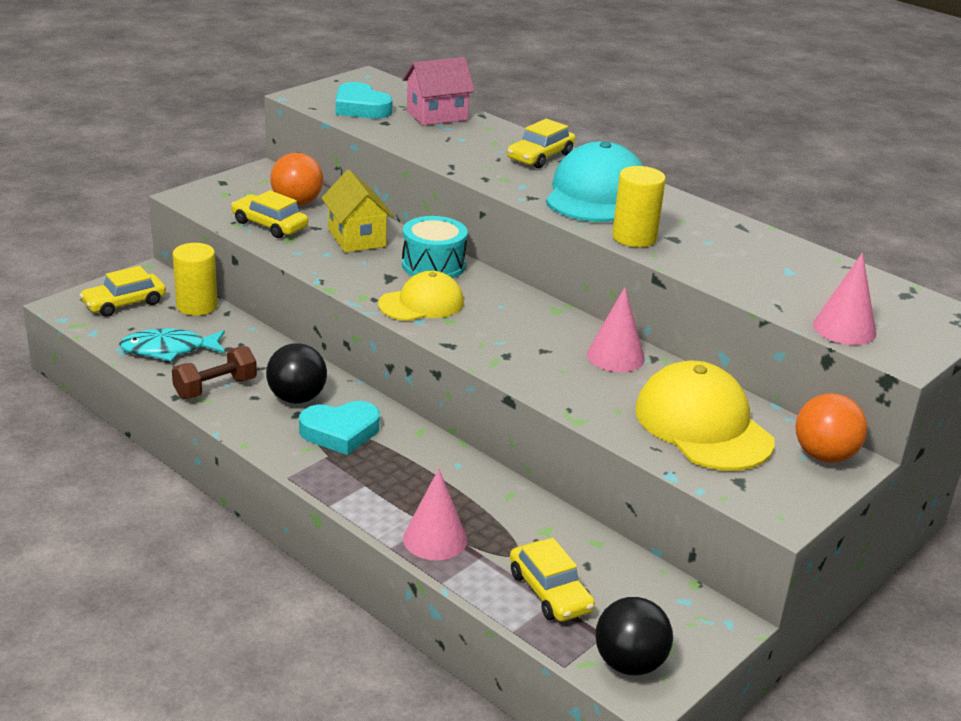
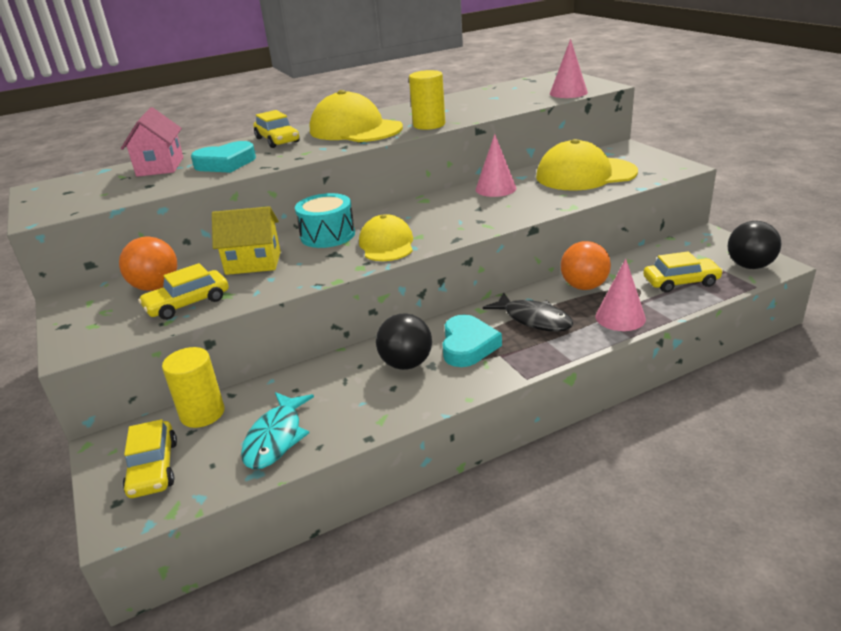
camera: 65 degrees left, 0 degrees up
brown dumbbell [172,346,257,399] -> none
turquoise heart [336,82,393,119] -> turquoise heart moved to [191,141,256,173]
turquoise cap [546,141,643,222] -> yellow cap [310,90,403,142]
orange ball [796,393,867,463] -> orange ball moved to [561,241,611,290]
none -> black fish [483,292,573,332]

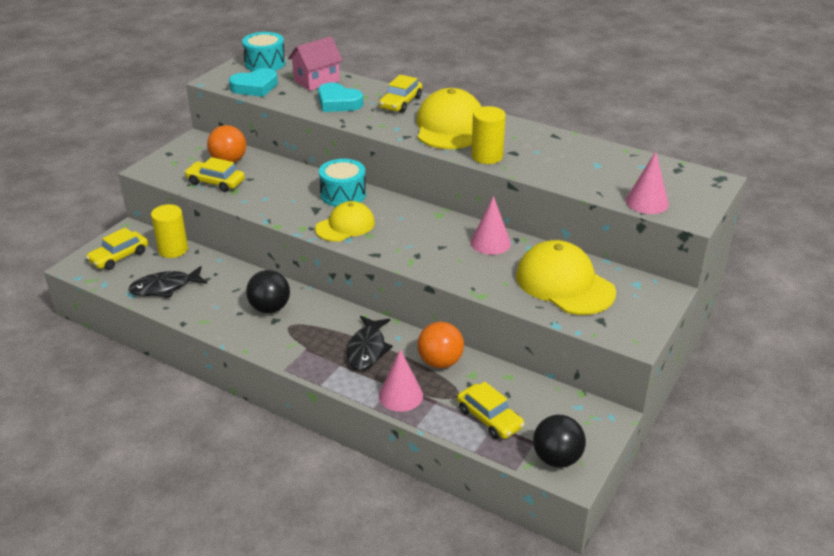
camera: 55 degrees right, 5 degrees up
yellow house [212,206,281,275] -> none
turquoise fish [241,392,314,470] -> black fish [128,266,207,297]
turquoise heart [442,315,502,367] -> turquoise heart moved to [229,68,278,97]
none -> turquoise drum [242,32,286,71]

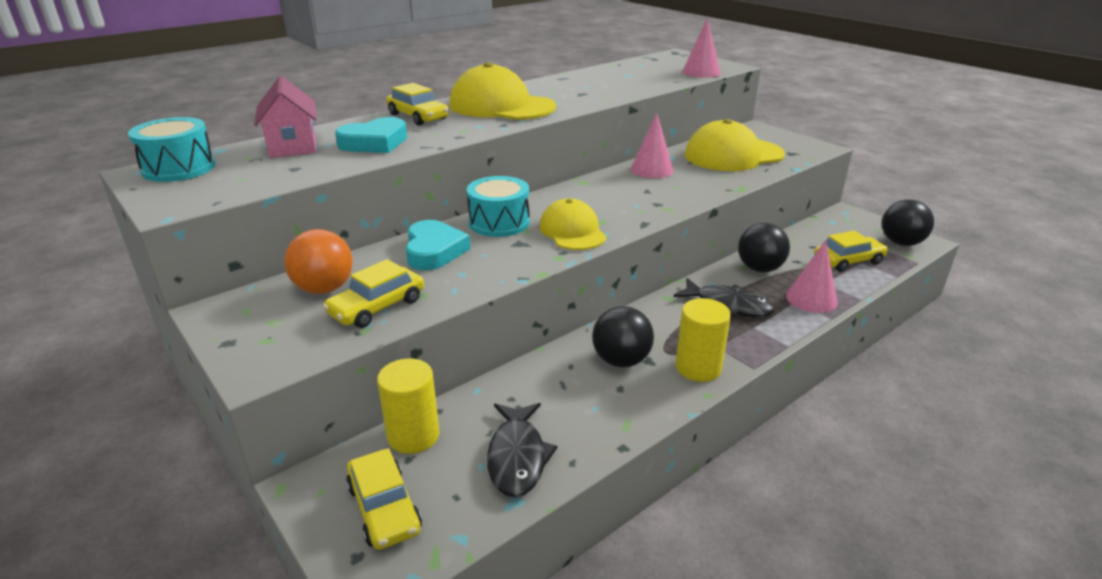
camera: 70 degrees left, 5 degrees down
turquoise heart [229,68,278,97] -> turquoise heart moved to [405,220,470,270]
orange ball [417,322,464,368] -> black ball [738,223,790,272]
yellow cylinder [471,106,506,164] -> yellow cylinder moved to [676,298,731,382]

